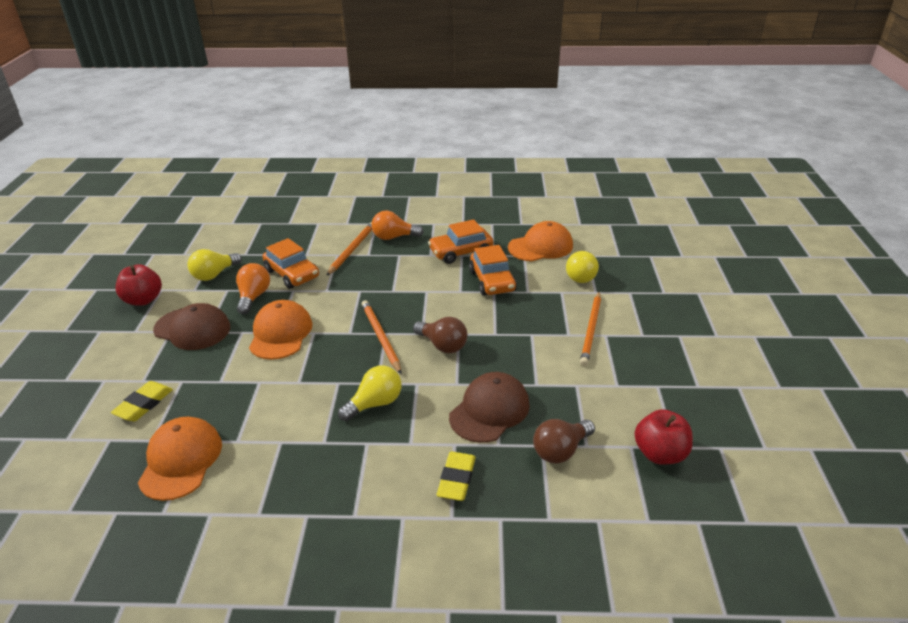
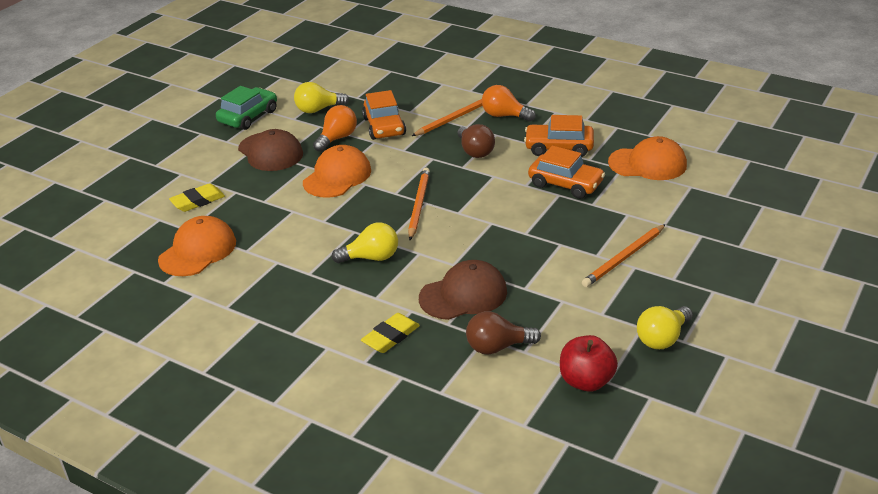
camera: 30 degrees right, 0 degrees up
red apple [116,264,162,306] -> green car [216,86,277,130]
brown light bulb [413,317,467,353] -> brown light bulb moved to [458,124,495,158]
orange car [469,245,517,296] -> orange car turned 75 degrees counterclockwise [528,146,605,199]
yellow light bulb [566,251,599,283] -> yellow light bulb moved to [637,306,693,349]

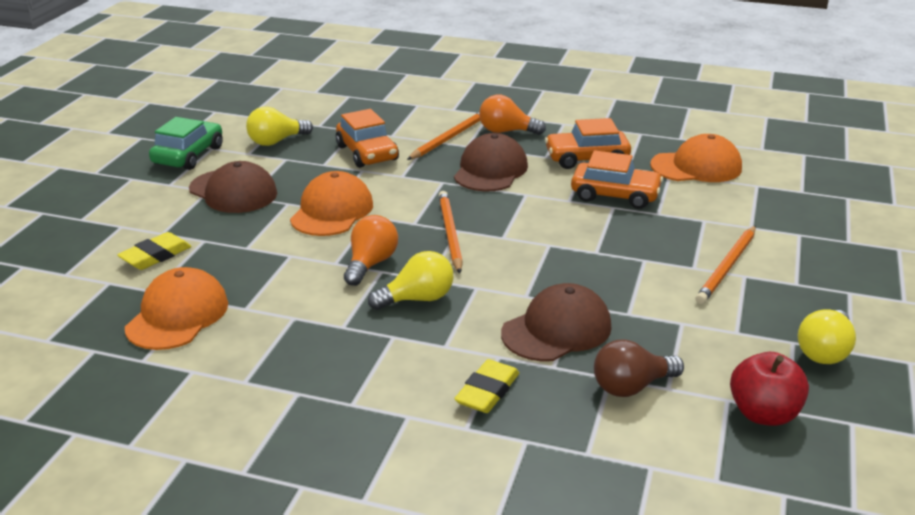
camera: 15 degrees left, 5 degrees down
orange light bulb [313,105,357,152] -> orange light bulb moved to [344,215,398,286]
brown light bulb [458,124,495,158] -> brown cap [454,133,528,192]

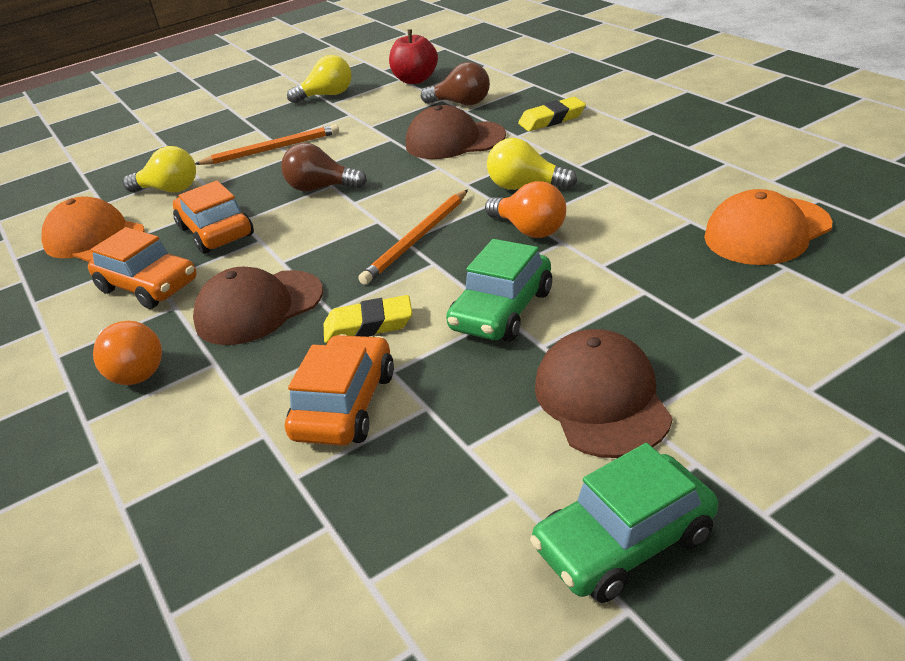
camera: 135 degrees left, 5 degrees up
yellow eraser [117,232,192,270] -> yellow eraser moved to [324,295,412,343]
yellow light bulb [246,107,313,146] -> yellow light bulb moved to [123,146,196,193]
orange cap [290,171,373,236] -> green car [446,239,552,342]
orange light bulb [344,215,398,286] -> orange light bulb turned 105 degrees counterclockwise [485,181,566,238]
orange pencil [407,112,481,160] -> none
none -> brown light bulb [281,143,367,191]

